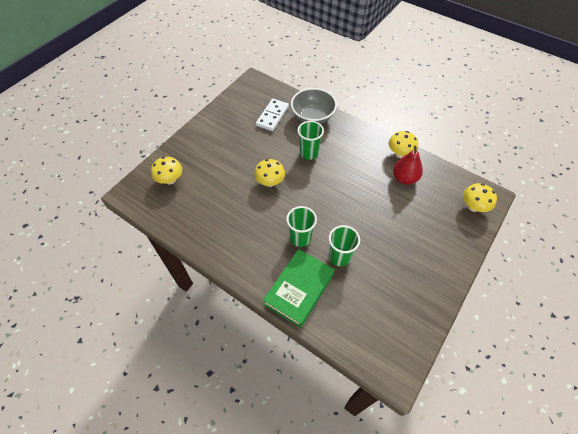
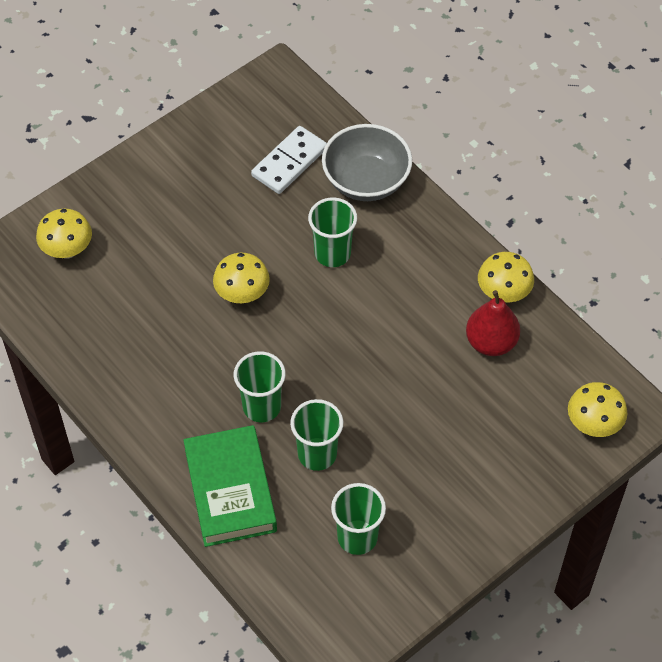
camera: 15 degrees right, 0 degrees up
green book [263,249,334,328] -> green book turned 60 degrees counterclockwise [183,425,277,547]
none -> green cup [331,483,386,555]

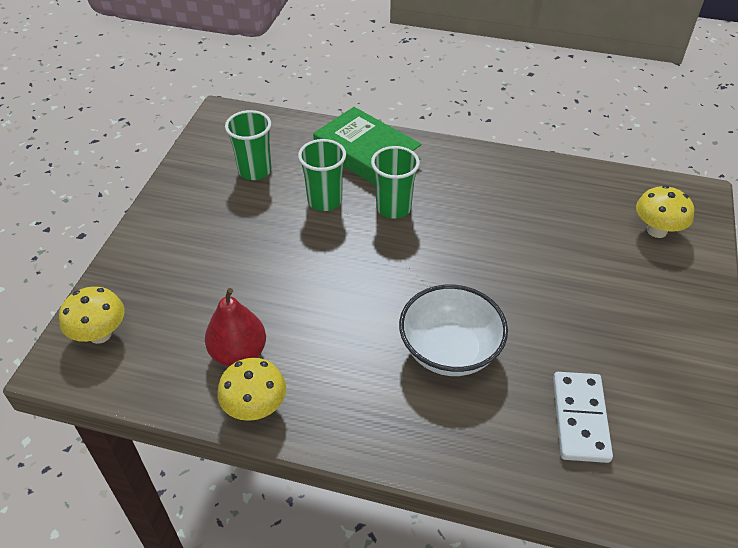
camera: 145 degrees right, 10 degrees down
yellow mushroom [213,253,270,303] -> none
green cup [308,198,357,267] -> white bowl [399,285,508,376]
grey bowl [322,124,412,201] -> none

